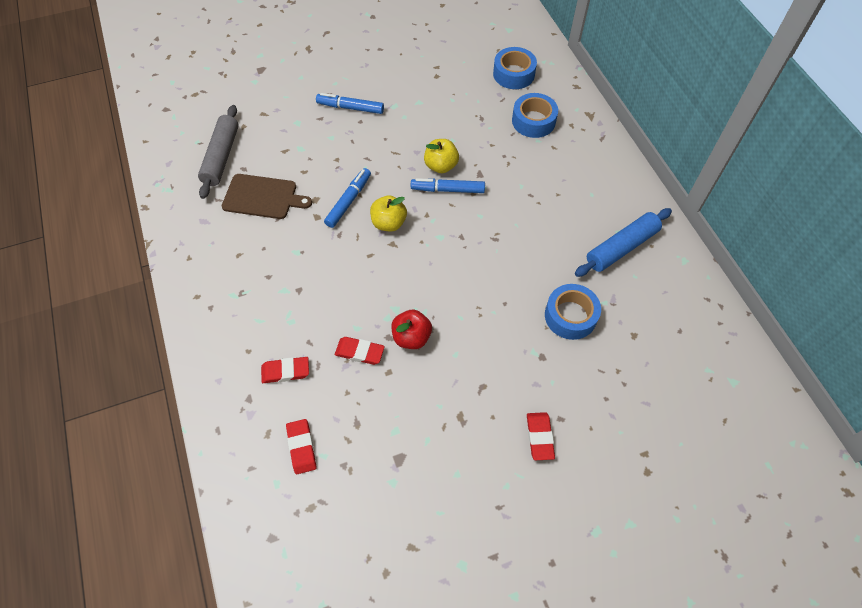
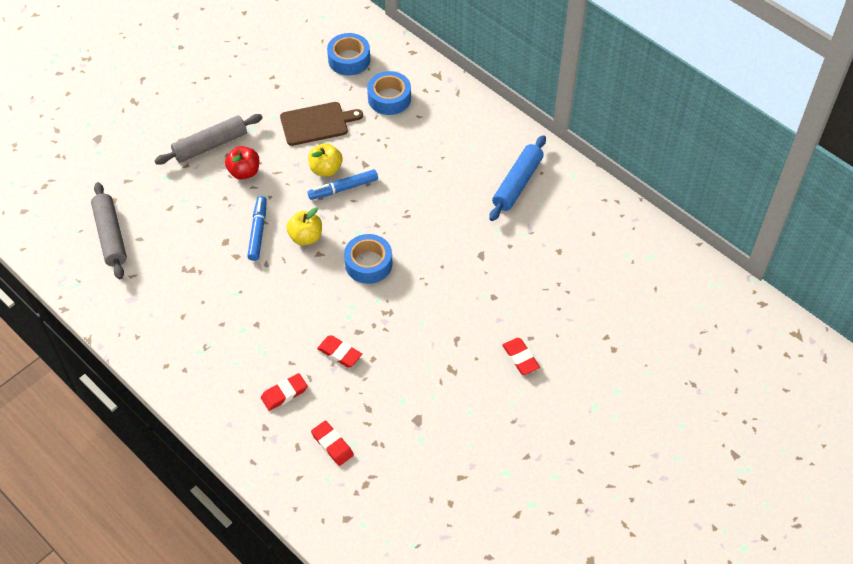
camera: 25 degrees left, 5 degrees down
brown cutting board [222,174,312,219] -> brown cutting board moved to [280,102,363,146]
blue marker [316,93,384,114] -> grey rolling pin [154,114,263,165]
red eraser [335,337,385,365] -> red eraser turned 45 degrees clockwise [317,335,362,367]
red apple [391,310,432,349] -> red apple moved to [225,146,260,179]
blue tape [545,284,601,340] -> blue tape moved to [344,234,392,284]

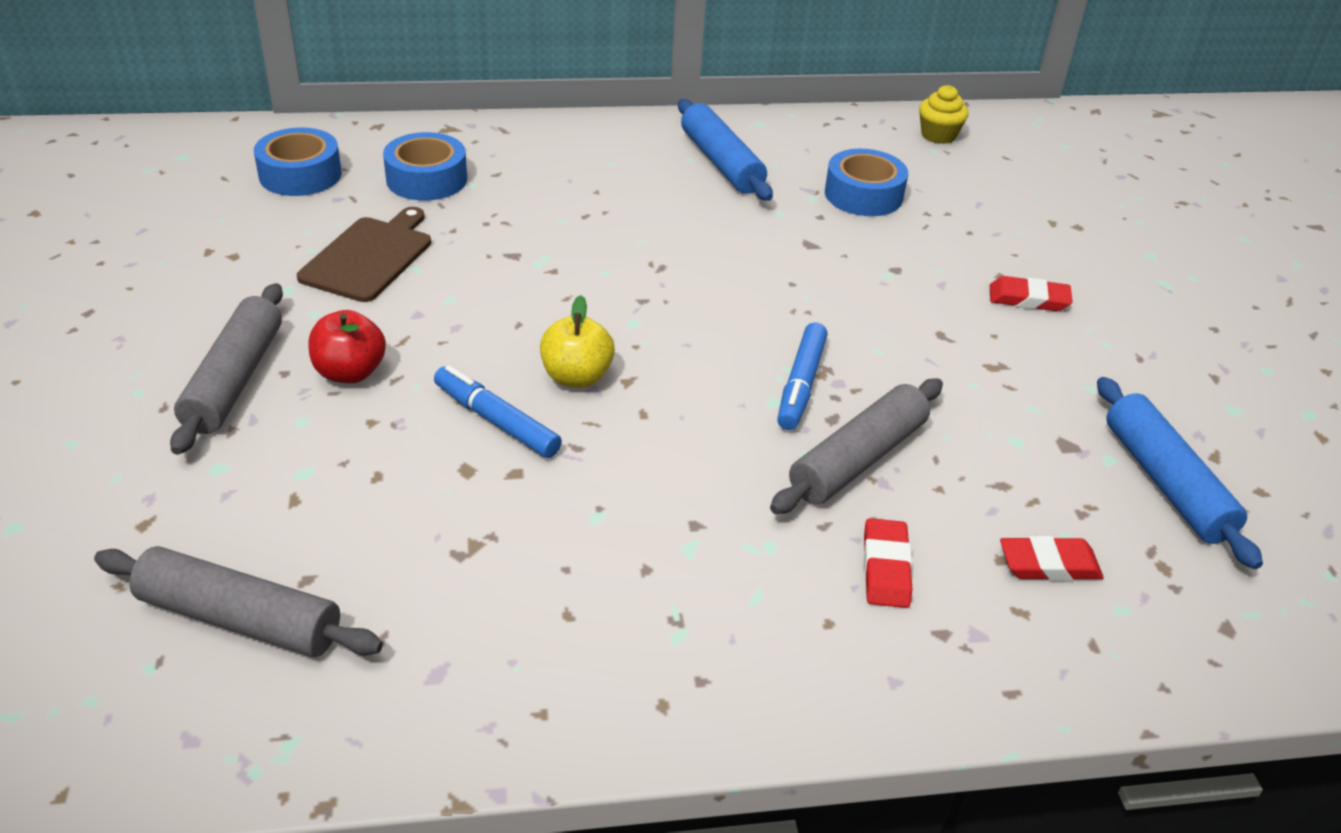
camera: 55 degrees left, 15 degrees down
blue marker [307,169,378,200] -> blue marker moved to [777,323,828,430]
yellow apple [308,143,342,176] -> none
red eraser [317,335,362,367] -> grey rolling pin [770,378,943,514]
blue tape [344,234,392,284] -> blue tape moved to [825,149,908,216]
none -> yellow cupcake [919,85,969,144]
none -> blue rolling pin [1097,377,1263,569]

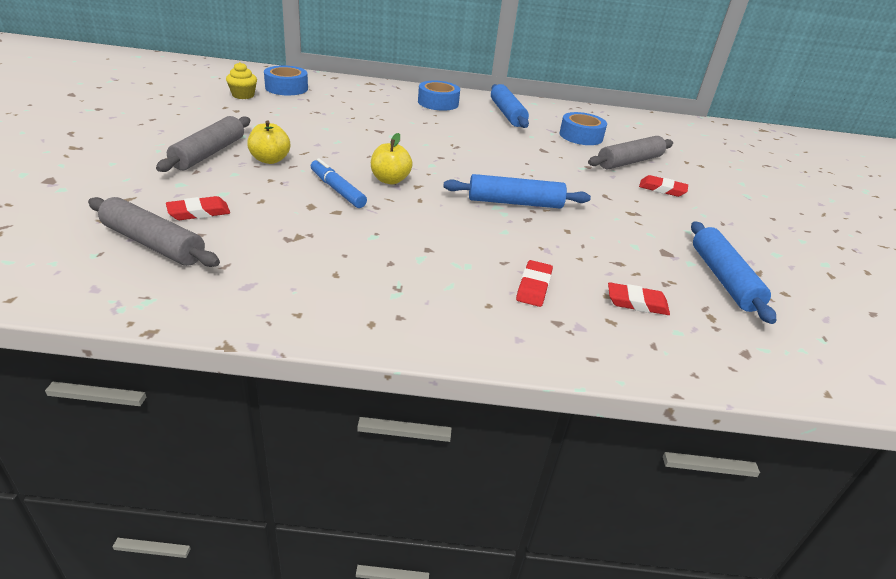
camera: 10 degrees right, 5 degrees down
brown cutting board [297,207,431,302] -> none
red apple [308,310,386,383] -> yellow apple [247,120,290,164]
blue tape [383,132,467,201] -> blue tape moved to [418,81,460,111]
grey rolling pin [770,378,943,514] -> grey rolling pin moved to [588,136,673,169]
blue marker [777,323,828,430] -> blue rolling pin [443,174,591,209]
yellow cupcake [919,85,969,144] -> yellow cupcake moved to [226,62,257,99]
none -> red eraser [166,196,230,220]

